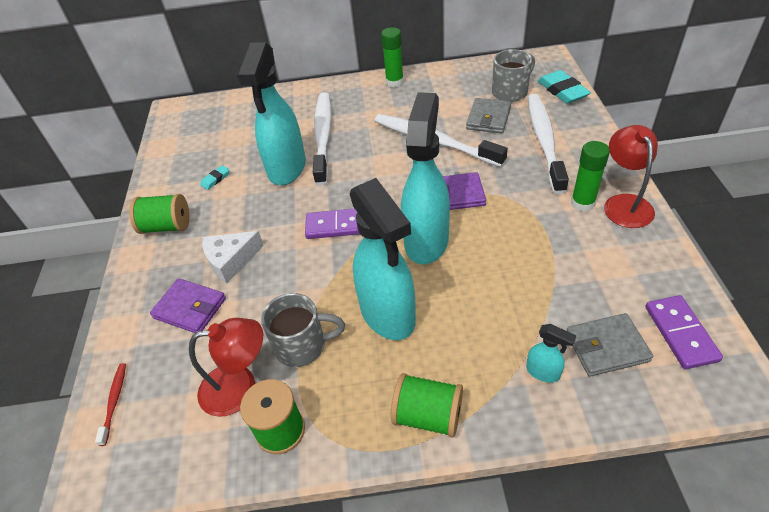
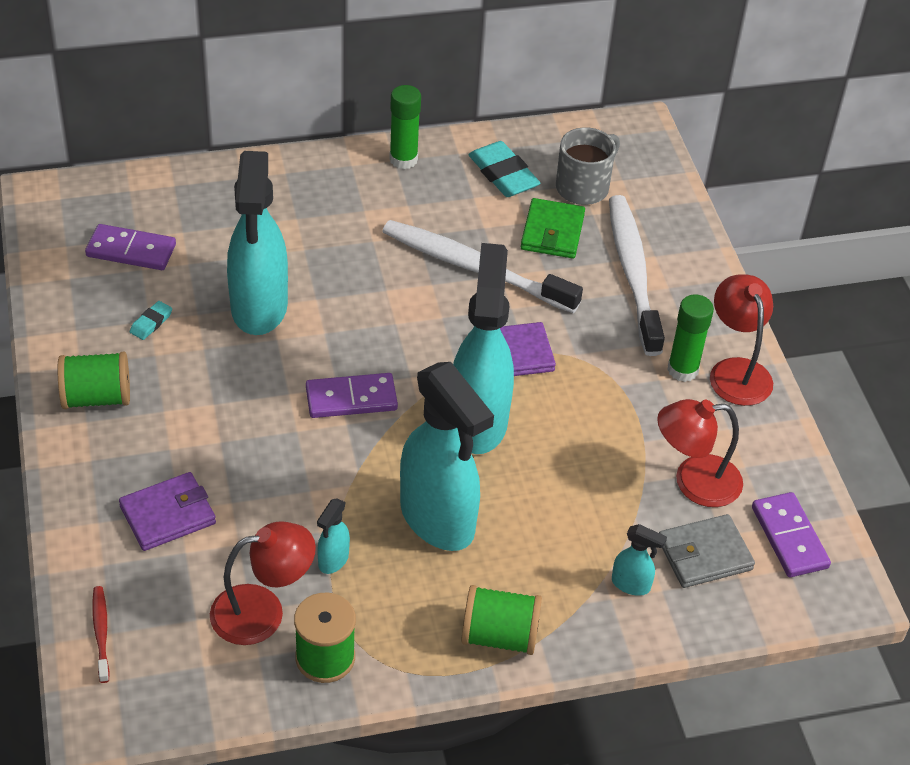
camera: 15 degrees left, 0 degrees up
purple wallet [150,278,226,333] -> purple wallet turned 45 degrees counterclockwise [119,472,216,551]
white cheese [202,231,264,283] -> none
grey mug [261,293,345,367] -> turquoise spray bottle [317,498,350,574]
white toothbrush [313,92,332,186] -> none
grey wallet [466,98,511,133] -> green wallet [521,198,585,259]
turquoise eraser [538,70,591,104] -> turquoise eraser moved to [468,141,541,197]
none -> purple domino [85,224,176,270]
none -> red lamp [657,399,743,507]

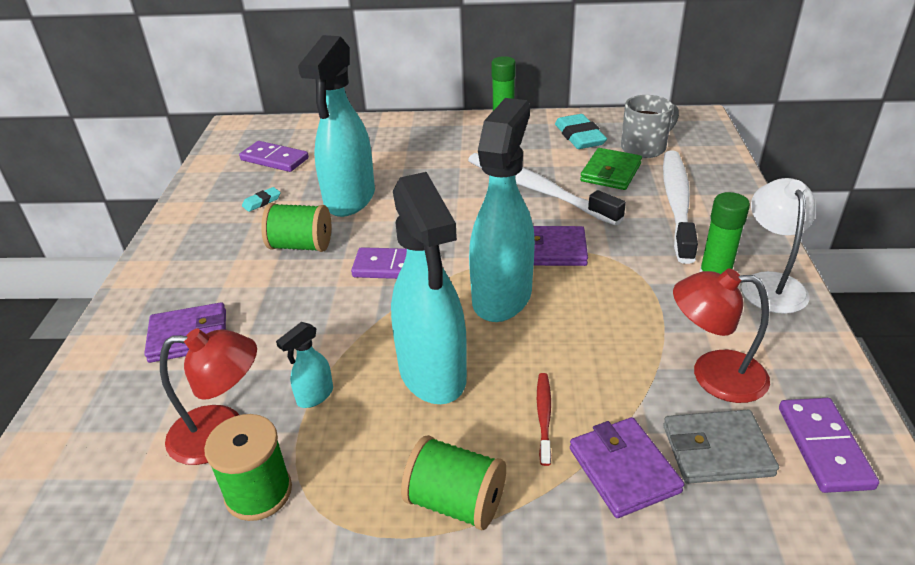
camera: 20 degrees right, 10 degrees down
green spool [58,352,130,409] -> green spool moved to [261,203,331,252]
red toothbrush [92,586,110,683] -> red toothbrush moved to [537,373,551,466]
turquoise spray bottle [612,524,667,596] -> purple wallet [570,417,684,518]
red lamp [710,275,773,406] -> white lamp [741,178,815,314]

